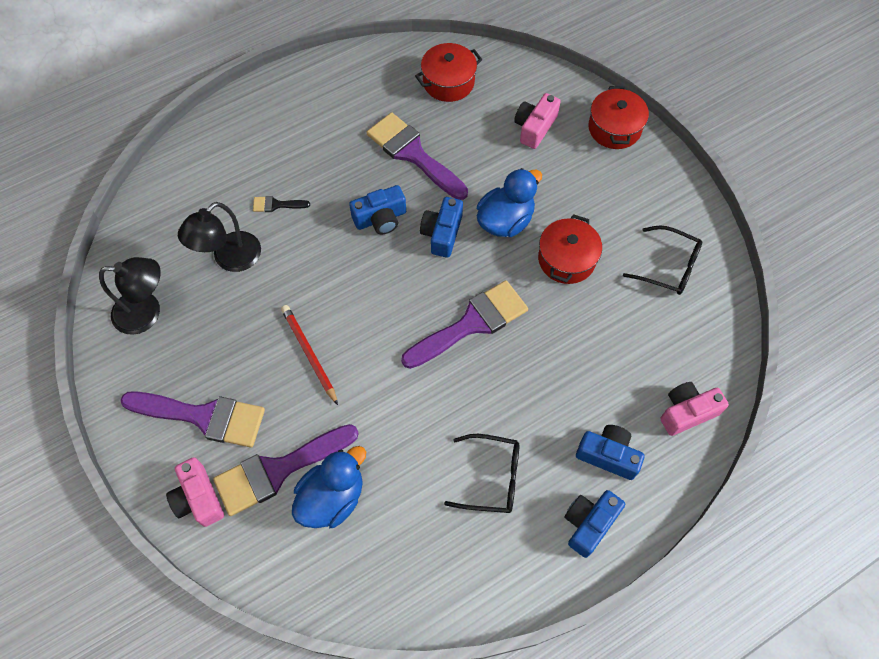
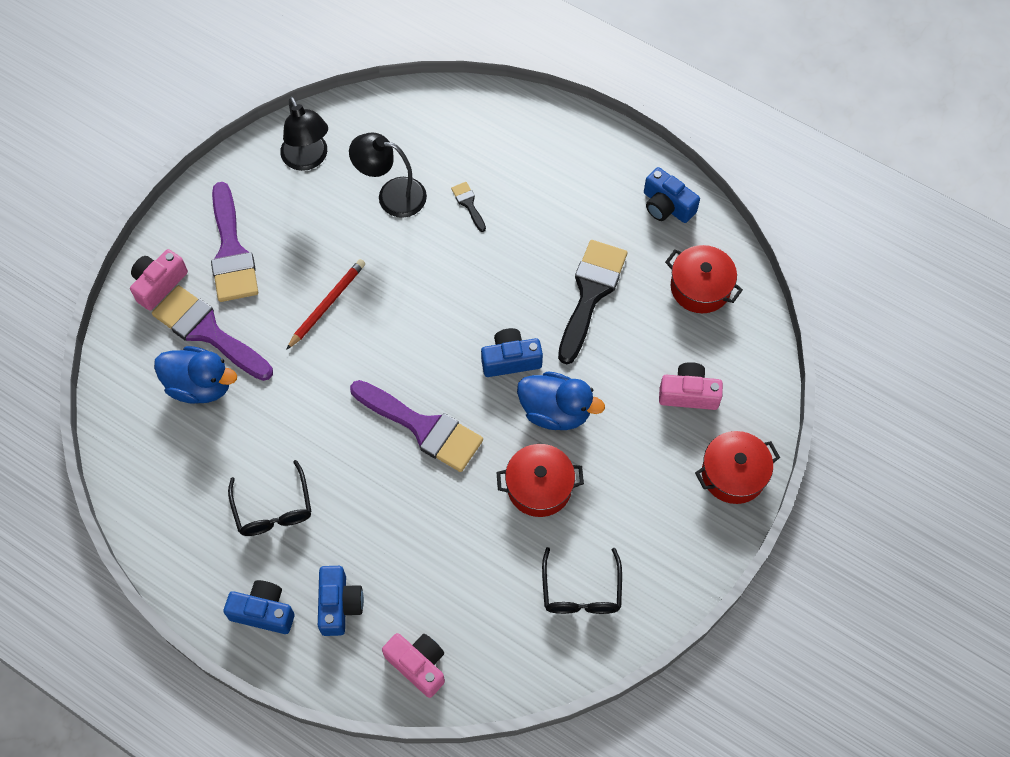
camera: 65 degrees right, 0 degrees up
blue camera [349,185,406,235] -> blue camera moved to [644,167,700,223]
purple brush [366,112,468,200] -> black brush [558,240,627,364]

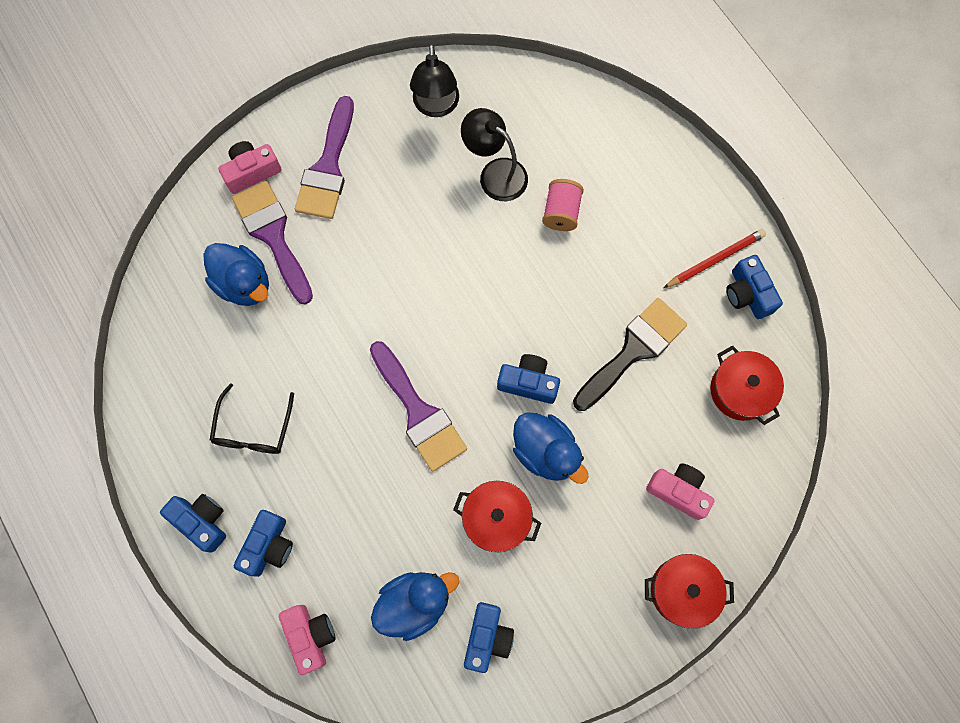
camera: 25 degrees right, 10 degrees up
red pencil [286,259,366,350] -> red pencil moved to [663,229,766,288]
black brush [451,182,486,232] -> pink spool [542,179,584,231]
black glasses [542,547,622,614] -> blue camera [464,602,514,673]
none -> blue duck [371,572,459,641]

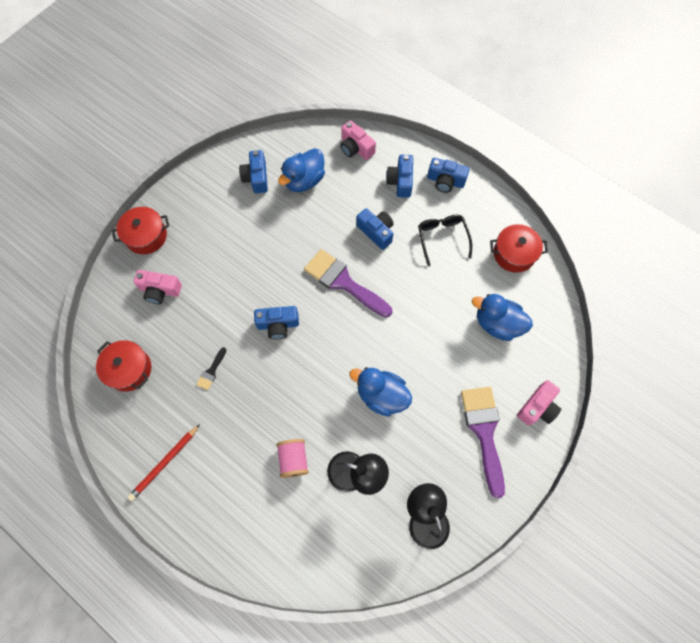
camera: 160 degrees right, 5 degrees down
purple brush [232,181,313,305] -> none
red pot [453,481,541,552] -> red pot moved to [490,224,548,273]
blue duck [513,412,589,484] -> blue duck moved to [349,367,412,417]
black brush [573,298,687,411] -> black brush [196,347,226,390], size x0.44
blue camera [726,255,783,319] -> blue camera moved to [356,208,394,250]

